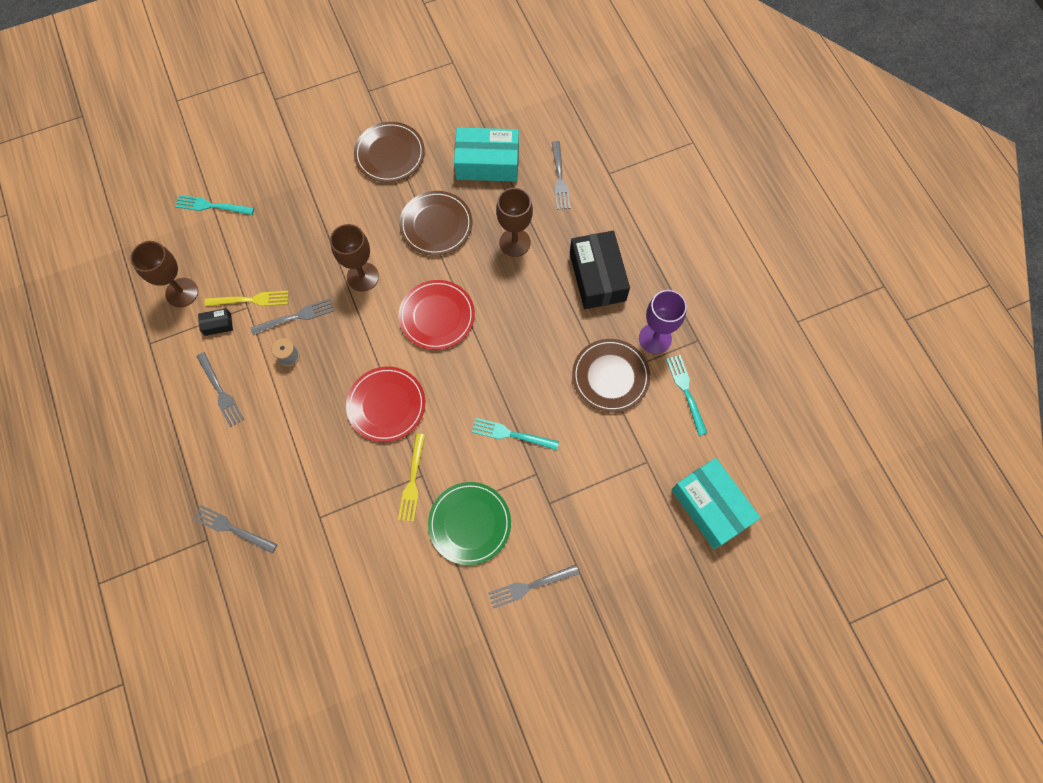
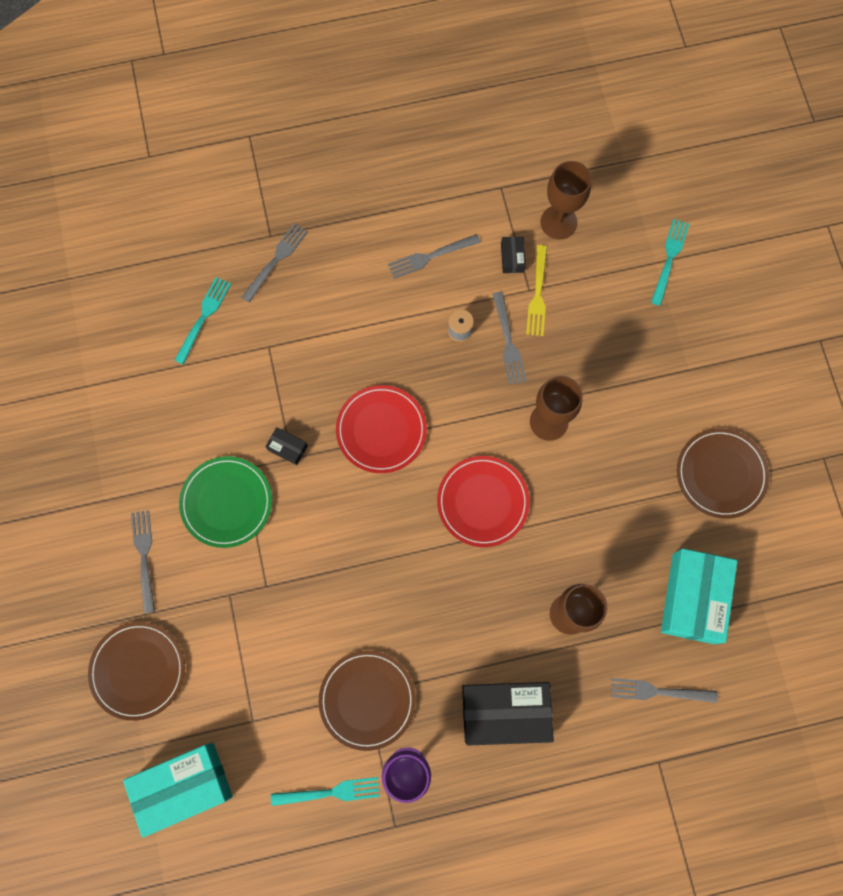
camera: 100 degrees right, 5 degrees up
yellow fork [398,434,425,522] -> black box [265,427,308,465]
brown plate [399,191,472,255] -> brown plate moved to [88,622,185,721]
turquoise fork [472,418,559,450] -> turquoise fork moved to [174,277,231,365]

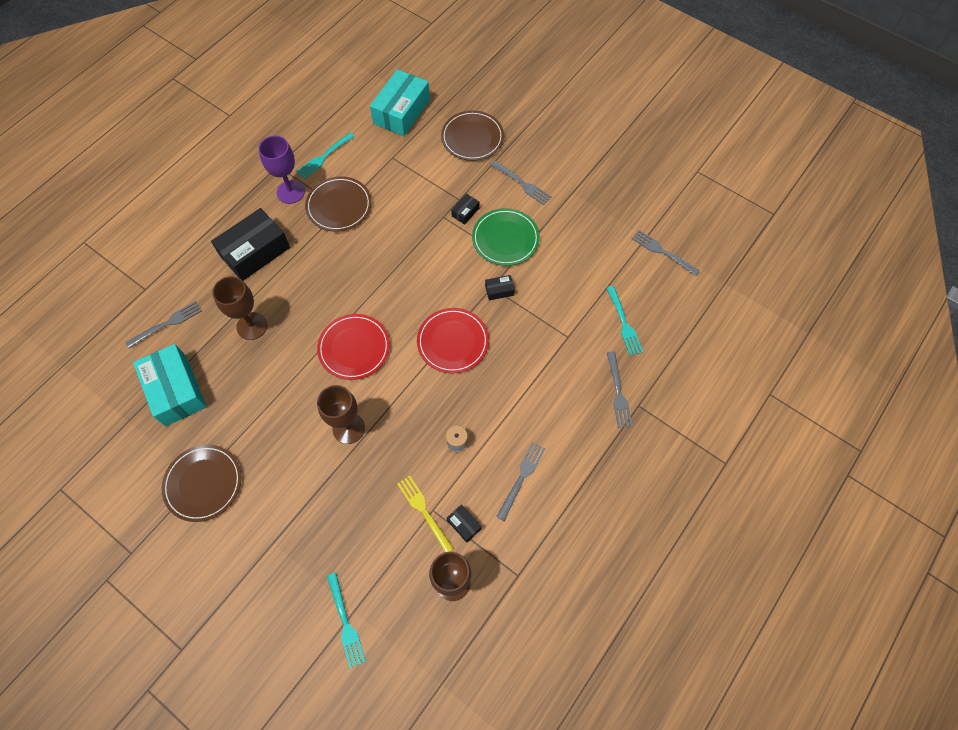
camera: 140 degrees right, 10 degrees down
grey fork [493,292,526,385] -> grey fork moved to [632,230,700,276]
none -> black box [451,193,479,225]

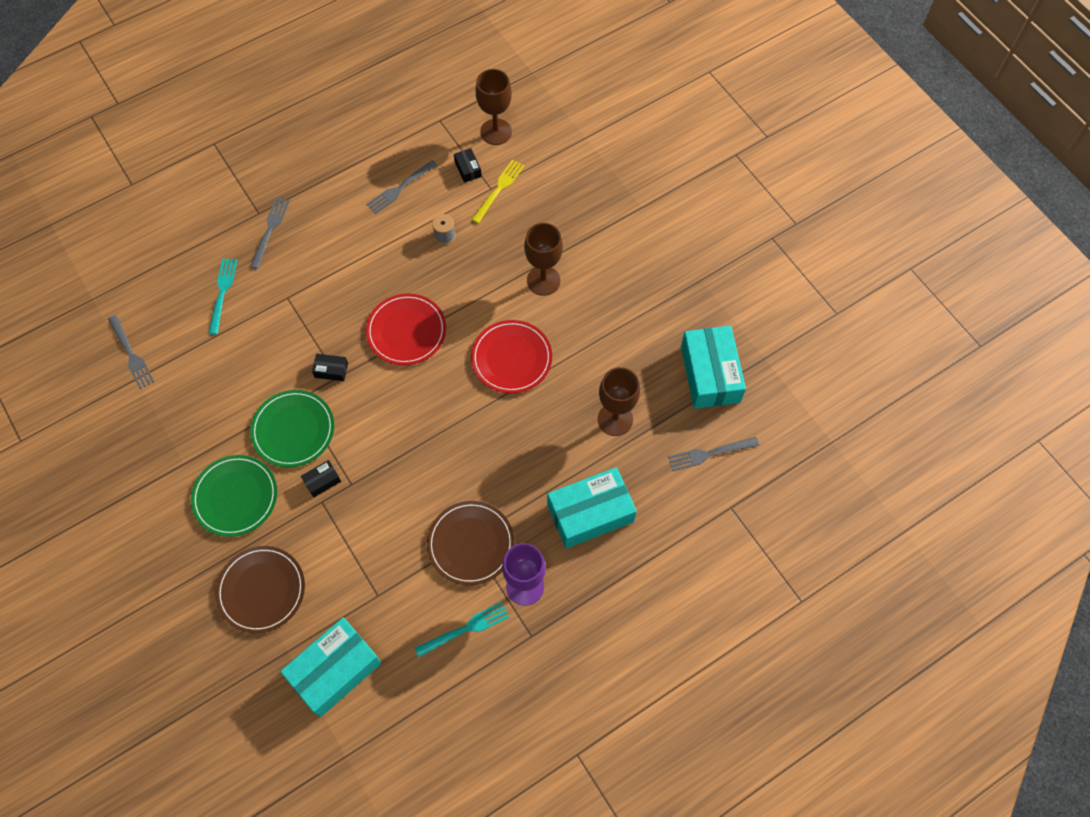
camera: 160 degrees left, 0 degrees up
brown plate [162,445,241,522] -> none
black box [211,208,290,281] -> turquoise box [547,467,637,549]
turquoise fork [327,572,366,668] -> none
yellow fork [397,476,454,552] -> yellow fork turned 135 degrees counterclockwise [471,159,525,224]
grey fork [491,161,552,205] -> green plate [191,455,277,537]

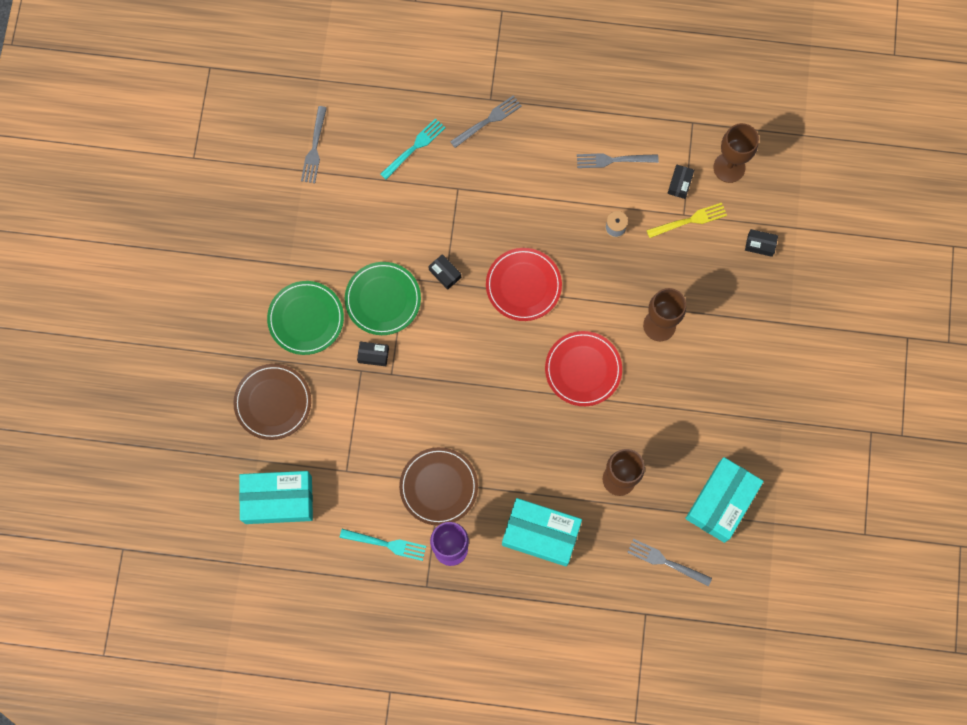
camera: 40 degrees right, 10 degrees up
none -> black box [745,229,778,257]

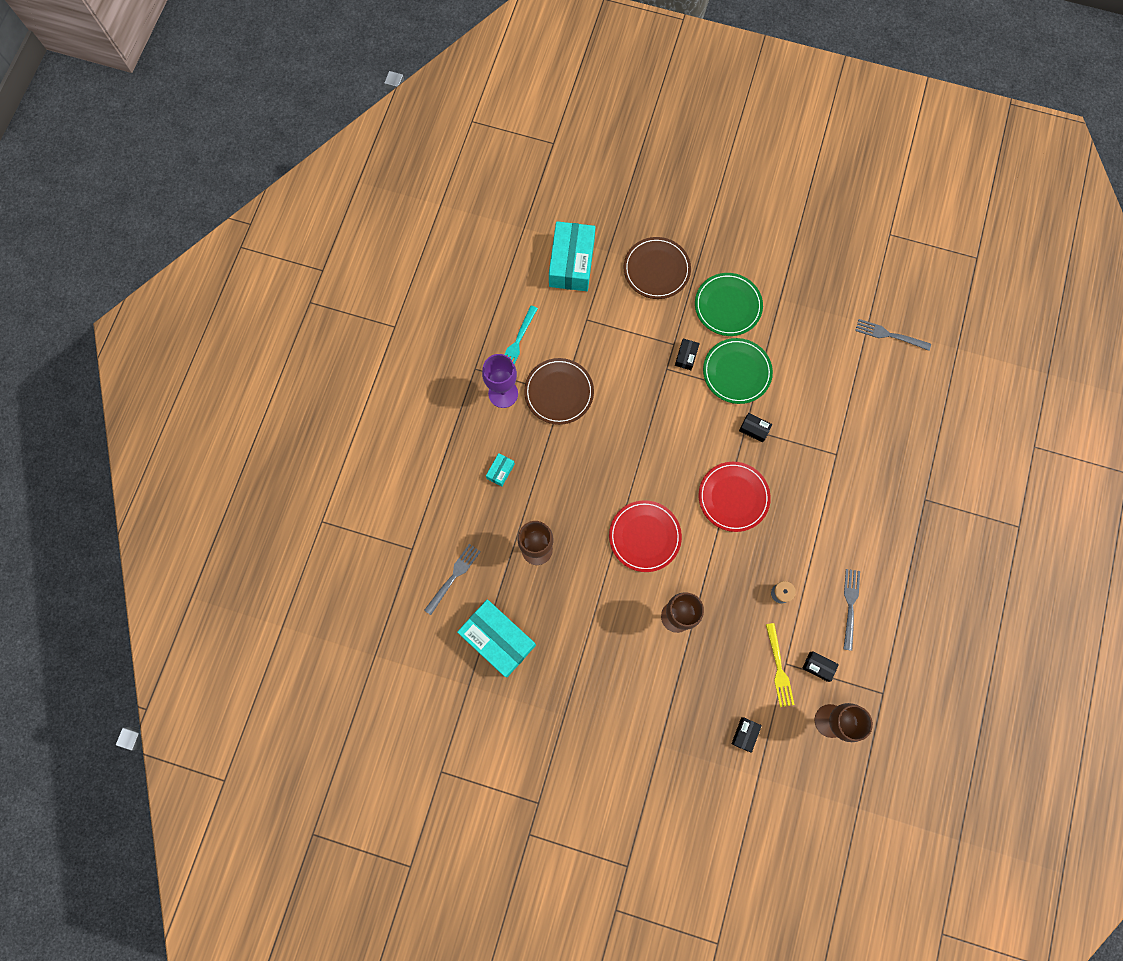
camera: 100 degrees right, 0 degrees up
turquoise fork [380,118,446,180] -> none
black box [428,254,461,290] -> black box turned 60 degrees clockwise [739,413,773,443]
grey fork [450,95,522,148] -> none
turquoise box [502,498,582,566] -> turquoise box [486,453,515,487], size x0.43

